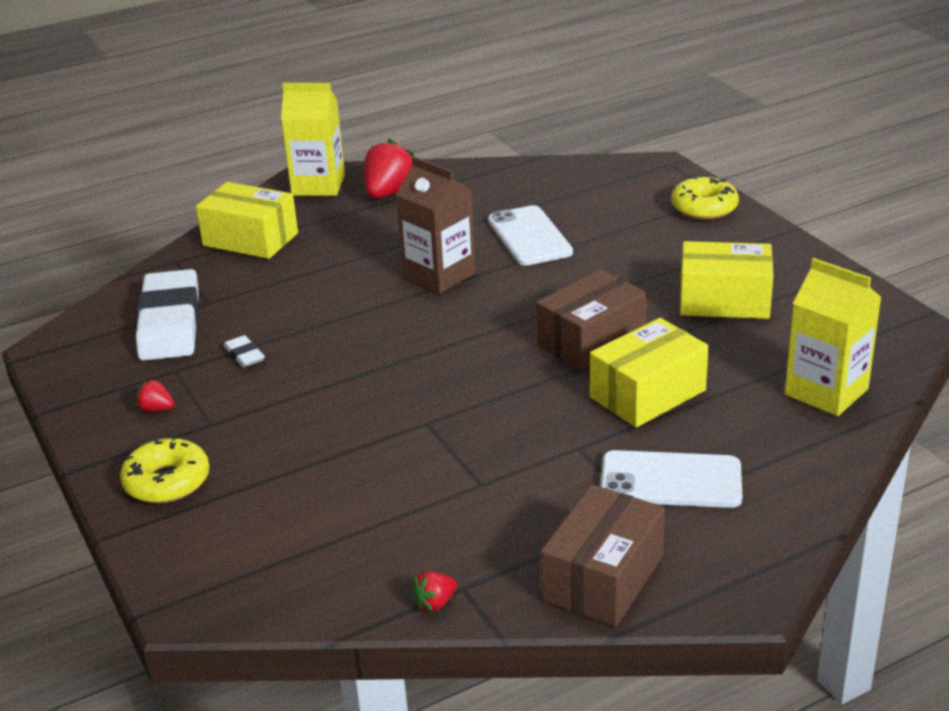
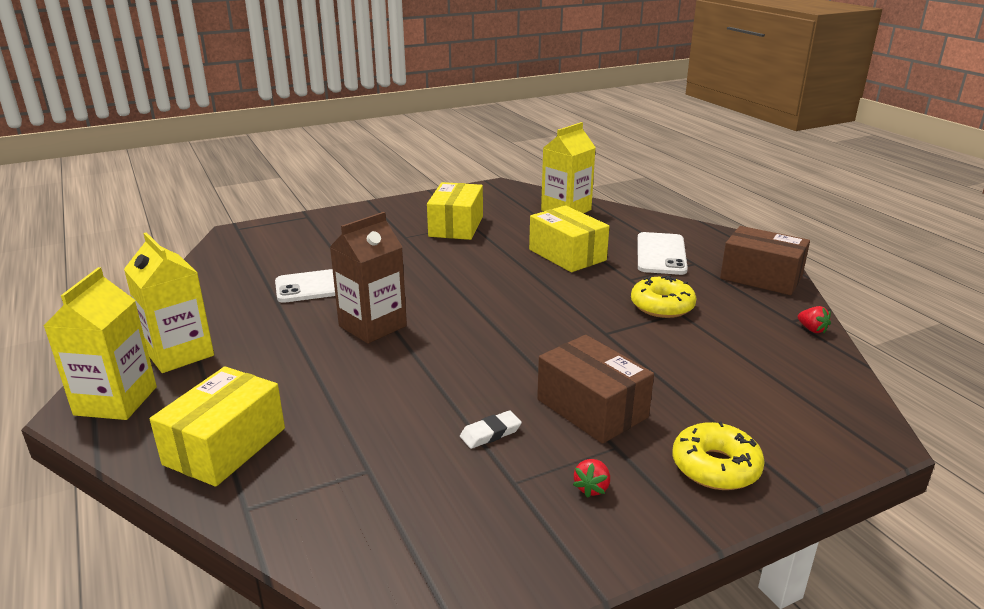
camera: 90 degrees left, 5 degrees down
white eraser [136,269,199,361] -> none
red strawberry [364,139,414,198] -> yellow carton [124,232,214,373]
brown box [536,269,647,371] -> brown box moved to [537,335,654,444]
yellow donut [671,176,739,220] -> yellow donut moved to [631,275,696,318]

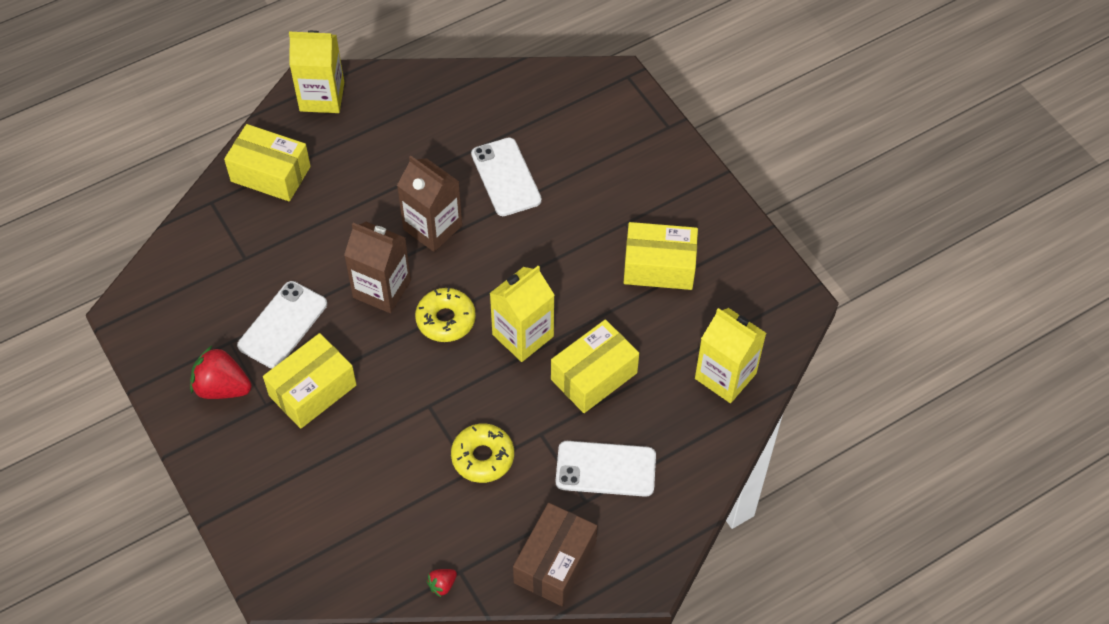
camera: 85 degrees right, 30 degrees up
yellow carton [124,232,214,373] -> yellow carton moved to [490,266,554,362]
white eraser [460,410,522,449] -> white phone [237,281,327,369]
brown box [537,335,654,444] -> yellow box [263,333,357,429]
red strawberry [573,459,610,498] -> red strawberry [190,346,252,399], size x2.06
yellow donut [673,421,765,490] -> yellow donut moved to [415,287,476,342]
none -> brown carton [344,222,411,313]

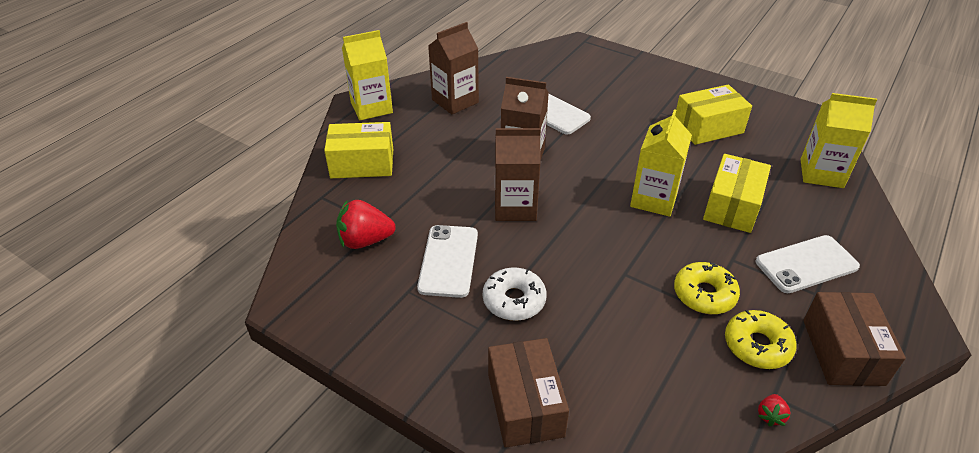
camera: 25 degrees left, 15 degrees down
red strawberry [190,346,252,399] -> red strawberry moved to [336,199,396,249]
yellow box [263,333,357,429] -> white donut [483,267,547,321]
yellow donut [415,287,476,342] -> yellow donut moved to [725,310,797,369]
none -> brown carton [428,22,479,114]
none -> brown box [488,338,569,448]

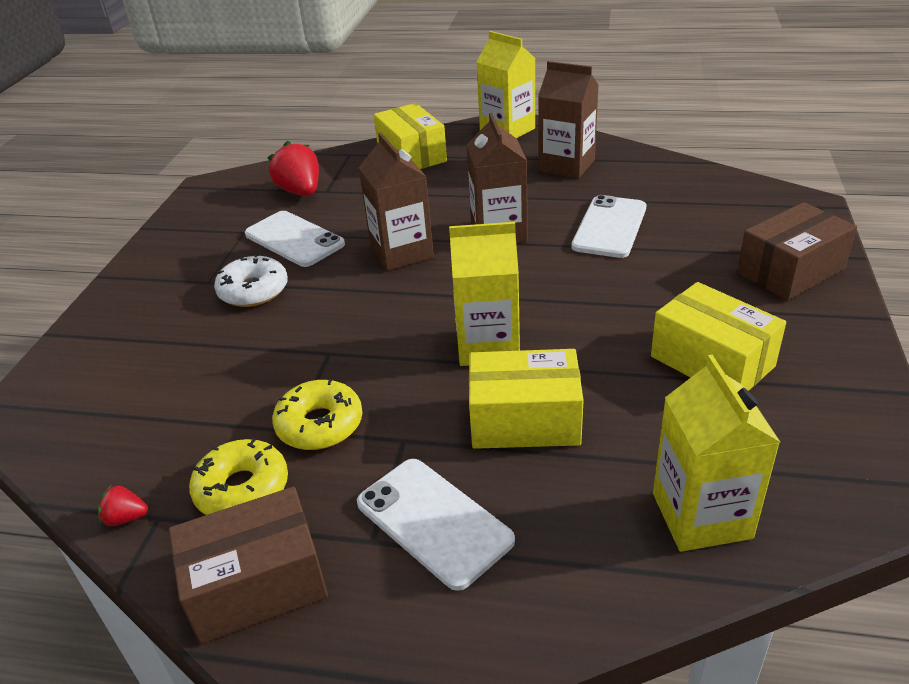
camera: 70 degrees right, 5 degrees down
white phone [417,225,478,298] -> white phone turned 60 degrees clockwise [245,211,345,267]
brown box [488,338,569,448] -> brown box moved to [737,202,857,301]

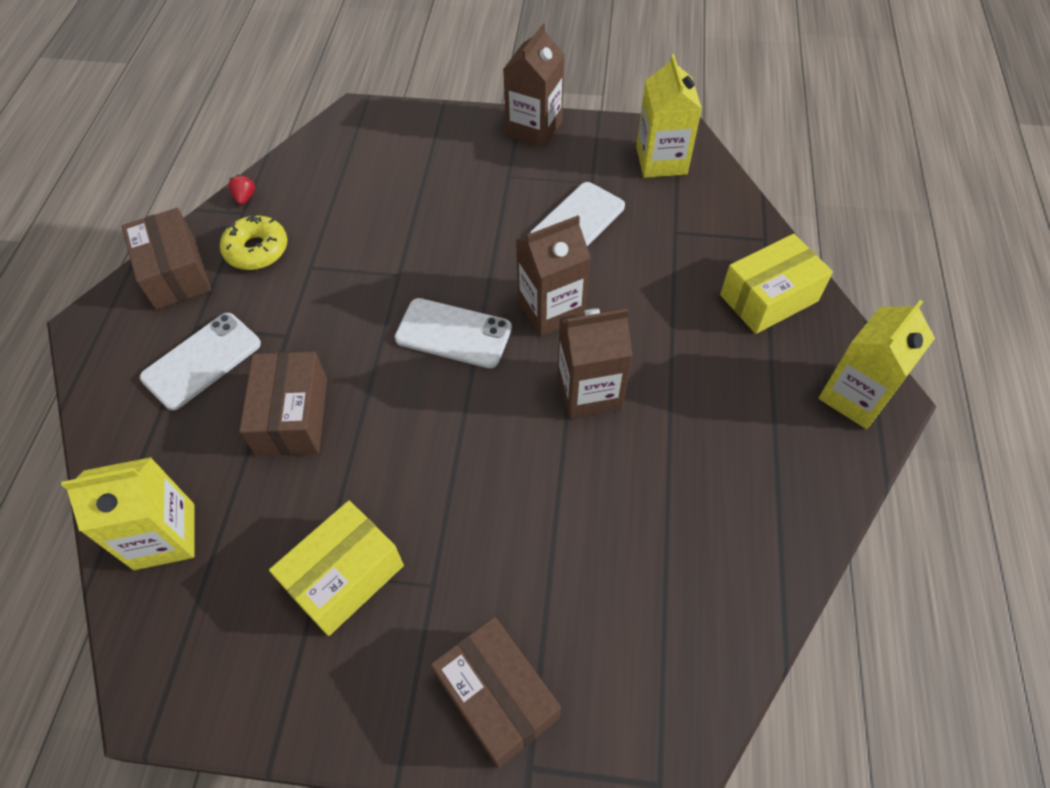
camera: 85 degrees right, 20 degrees up
white donut [214,254,288,307] -> none
red strawberry [267,141,319,196] -> none
yellow donut [272,379,363,450] -> none
yellow carton [449,222,520,366] -> yellow carton moved to [636,54,702,178]
yellow box [469,349,584,449] -> brown box [239,352,327,456]
brown carton [538,61,599,179] -> brown carton moved to [503,24,565,148]
white phone [571,195,646,258] -> white phone moved to [395,298,512,368]

